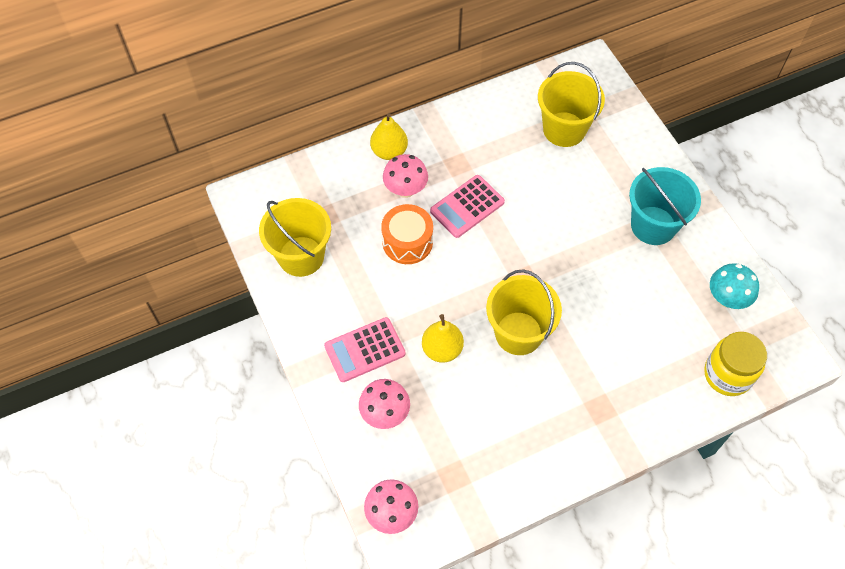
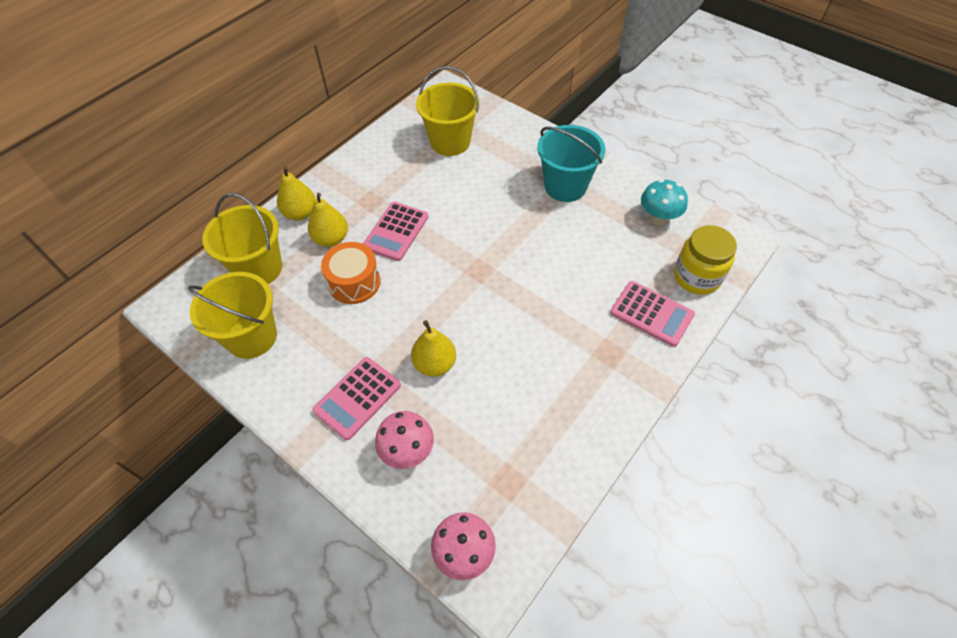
camera: 25 degrees left, 5 degrees down
pink mushroom [383,154,428,198] -> yellow pear [308,193,348,247]
yellow bucket [486,269,562,355] -> yellow bucket moved to [202,193,282,284]
none -> pink calculator [610,281,695,347]

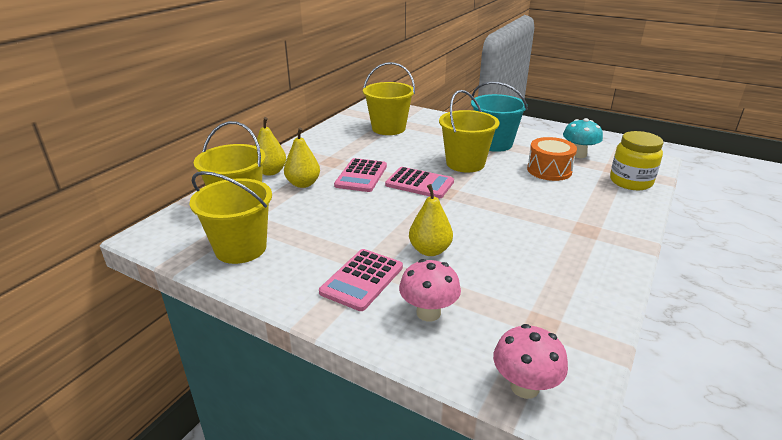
camera: 10 degrees left, 25 degrees down
orange drum [321,242,381,304] -> orange drum moved to [527,137,577,181]
pink calculator [610,281,695,347] -> pink calculator moved to [385,167,454,198]
none -> yellow bucket [439,90,499,172]

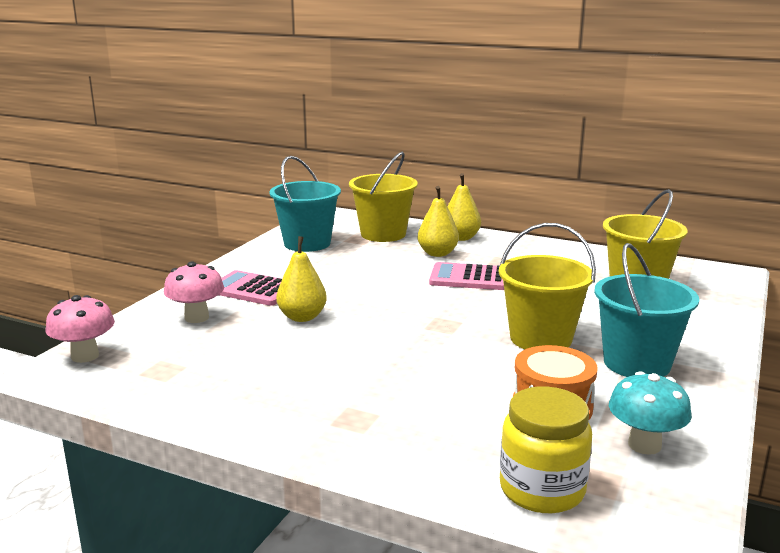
camera: 85 degrees right, 10 degrees down
yellow bucket [190,171,272,264] -> turquoise bucket [269,156,341,252]
pink calculator [385,167,454,198] -> none

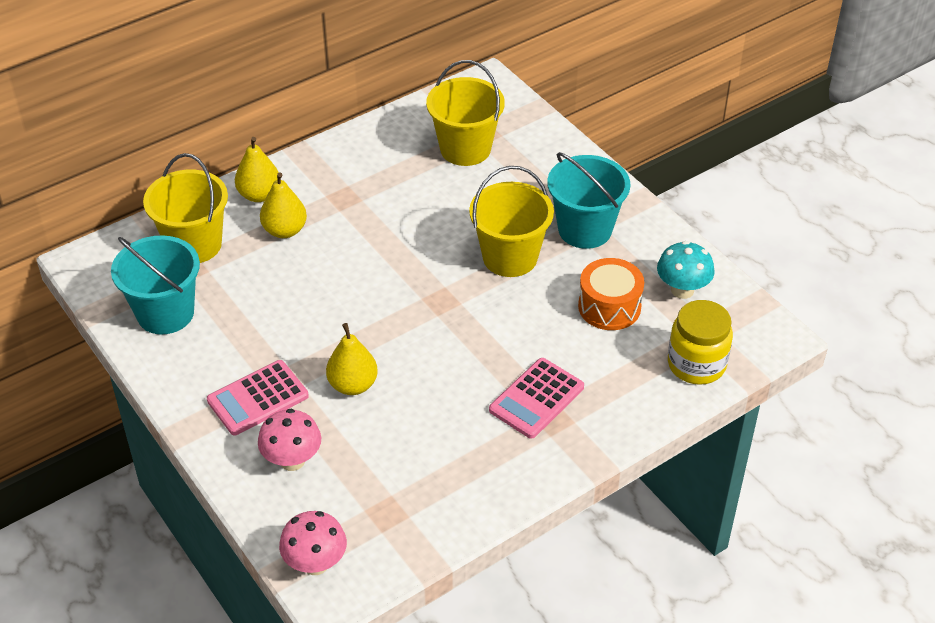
camera: 60 degrees left, 25 degrees up
pink calculator [429,262,504,290] -> pink calculator moved to [489,358,584,439]

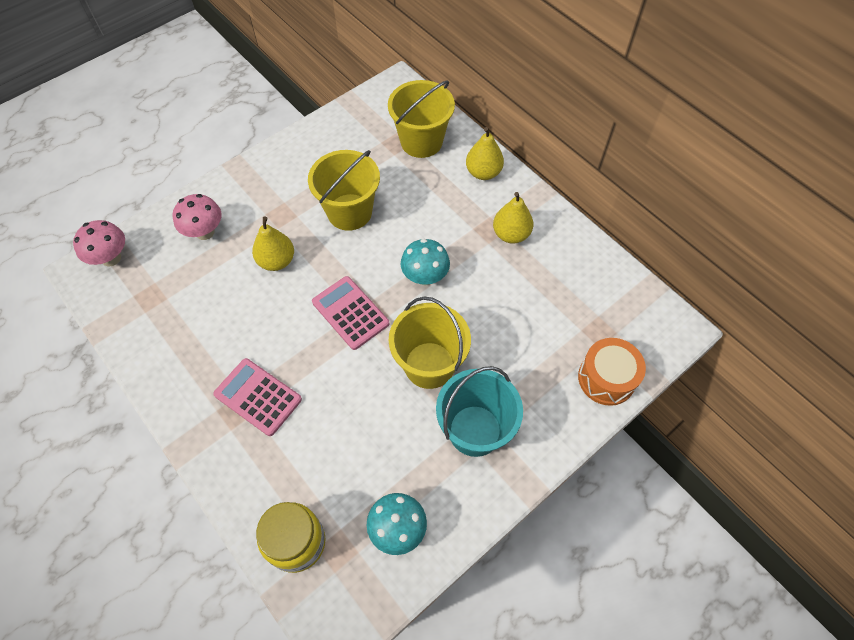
camera: 85 degrees right, 15 degrees up
turquoise bucket [111,235,200,334] -> none
pink calculator [207,360,309,435] -> pink calculator moved to [312,276,389,350]
yellow pear [260,172,307,238] -> yellow pear moved to [493,192,533,244]
yellow bucket [426,60,505,166] -> yellow bucket moved to [308,150,380,231]
orange drum [578,258,644,330] -> orange drum moved to [578,338,646,406]
none -> turquoise mushroom [401,239,450,285]

